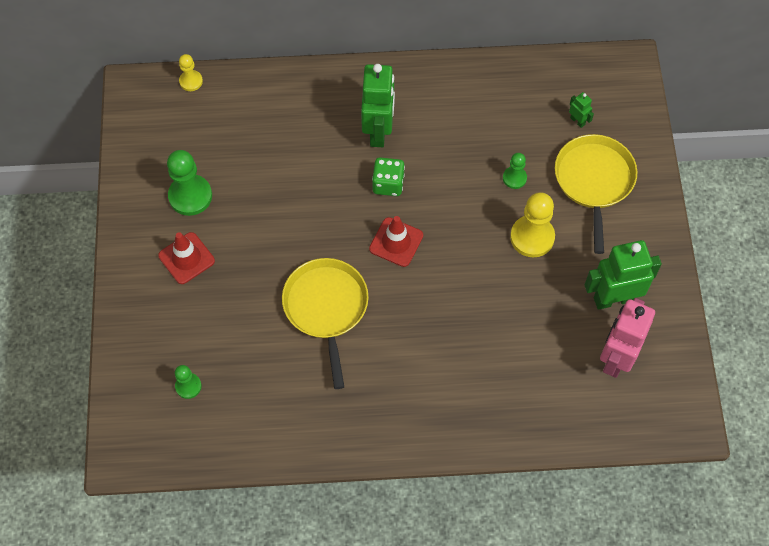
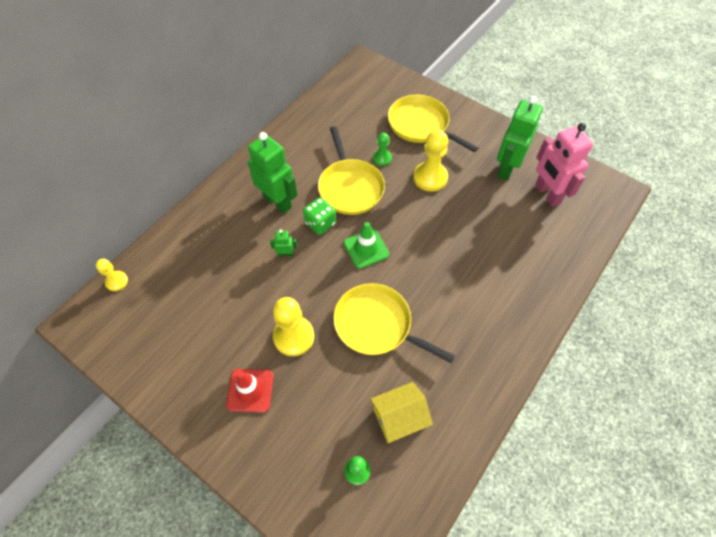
camera: 50 degrees left, 5 degrees down
green pawn [167,150,212,216] -> none
red traffic cone [369,216,423,267] -> green traffic cone [344,222,389,269]
green robot [569,92,594,128] -> green robot moved to [270,229,297,257]
none -> yellow pawn [273,297,314,356]
none -> yellow pan [318,126,385,215]
none -> yellow house [370,382,433,443]

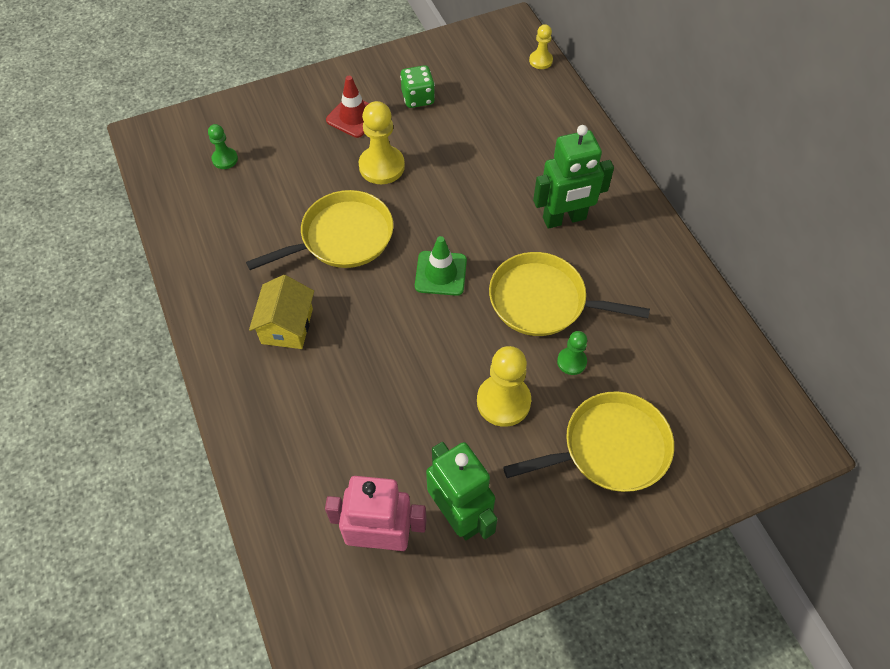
camera: 120 degrees right, 0 degrees up
green robot [270,229,297,257] -> none
green dice [303,197,336,235] -> green dice moved to [400,65,435,108]
yellow house [370,382,433,443] -> yellow house moved to [249,275,314,349]

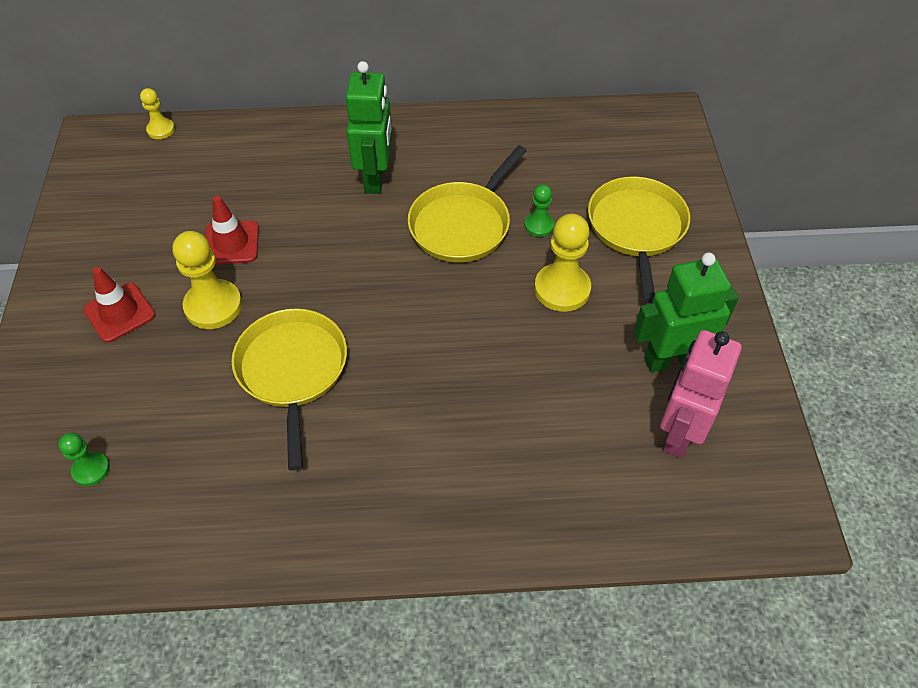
camera: 70 degrees left, 5 degrees down
yellow house [249,275,314,349] -> none
green dice [400,65,435,108] -> none
green traffic cone [415,236,467,296] -> none
none -> red traffic cone [205,196,259,265]

